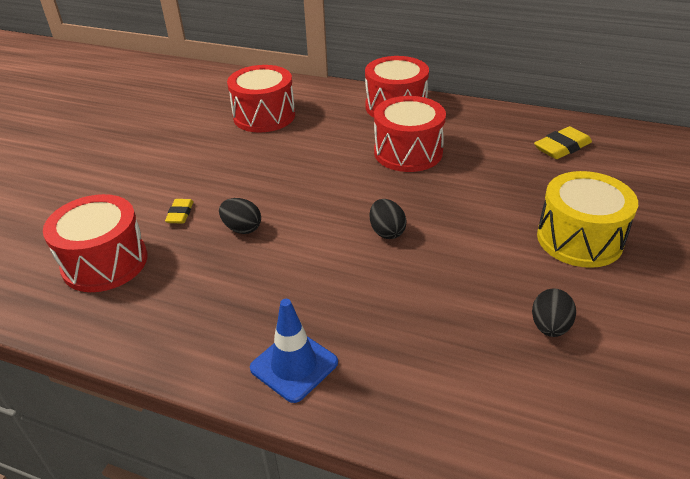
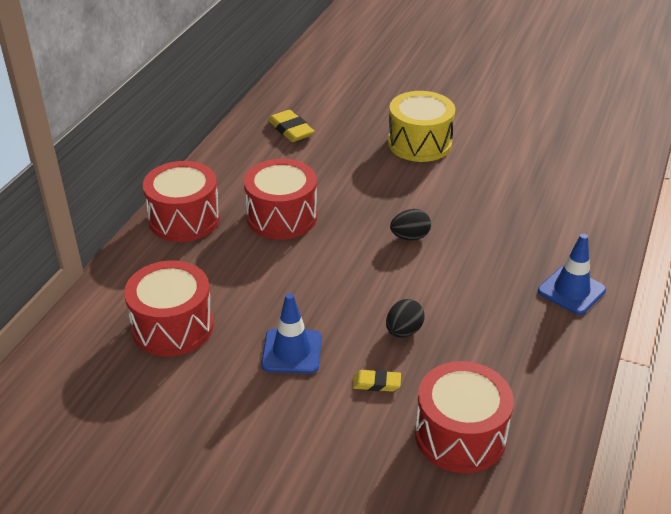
camera: 90 degrees left, 0 degrees up
black egg [532,288,576,337] -> none
none -> blue traffic cone [261,293,322,374]

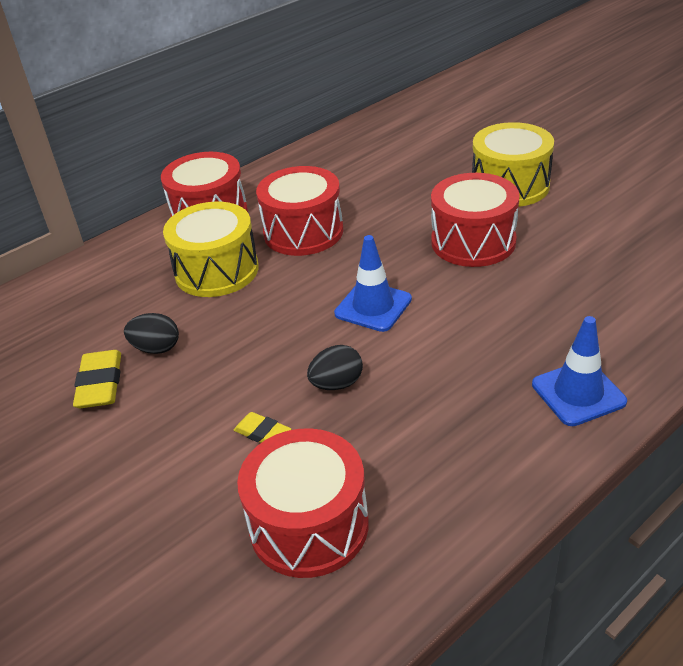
camera: 30 degrees right, 0 degrees up
red drum [124,261,214,356] -> red drum moved to [431,173,520,267]
blue traffic cone [261,293,322,374] -> blue traffic cone moved to [334,235,412,332]
yellow eraser [268,110,314,142] -> yellow eraser moved to [73,350,121,408]
black egg [390,209,431,241] -> black egg moved to [124,313,179,354]
none -> yellow drum [163,202,259,297]

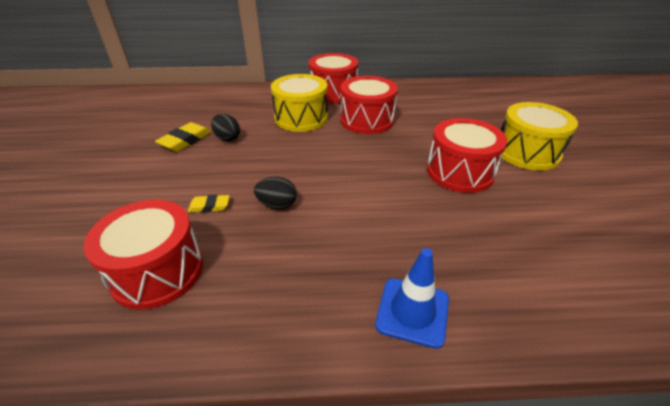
camera: 35 degrees right, 0 degrees up
yellow eraser [234,412,291,443] -> yellow eraser turned 75 degrees counterclockwise [188,195,230,212]
blue traffic cone [334,235,412,332] -> none

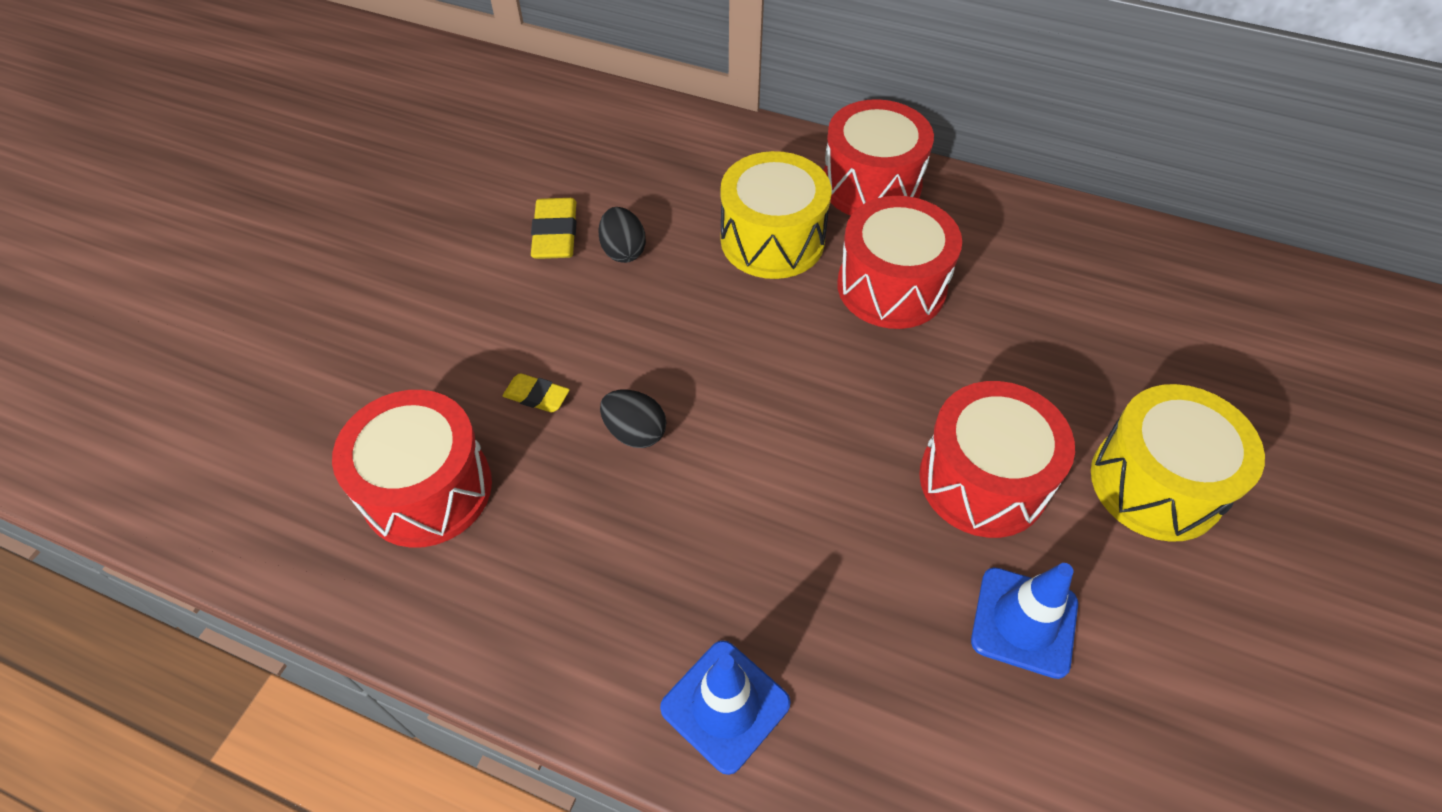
camera: 25 degrees right, 15 degrees up
yellow eraser [155,122,211,152] -> yellow eraser turned 60 degrees counterclockwise [531,198,577,259]
none -> blue traffic cone [971,563,1078,679]

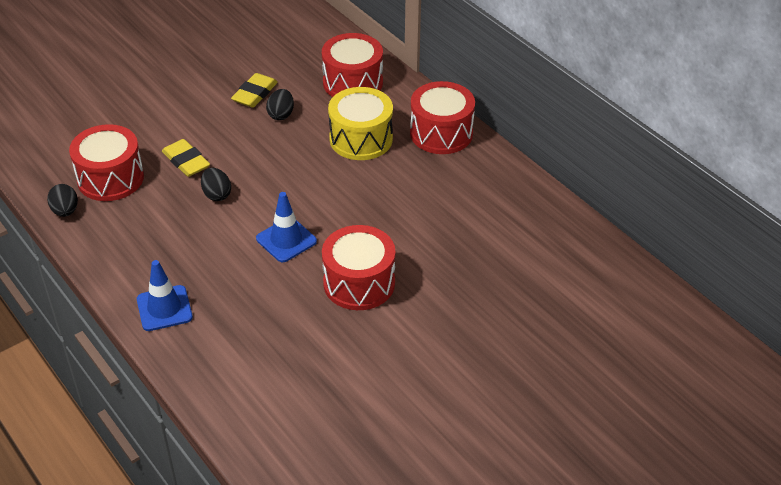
camera: 30 degrees right, 10 degrees down
yellow eraser [503,373,570,413] -> yellow eraser [162,139,210,177], size x1.63
red drum [837,196,962,329] -> red drum moved to [322,33,383,97]
blue traffic cone [971,563,1078,679] -> blue traffic cone moved to [256,192,317,262]
yellow drum [1091,384,1265,542] -> none
none -> black egg [47,184,78,217]

